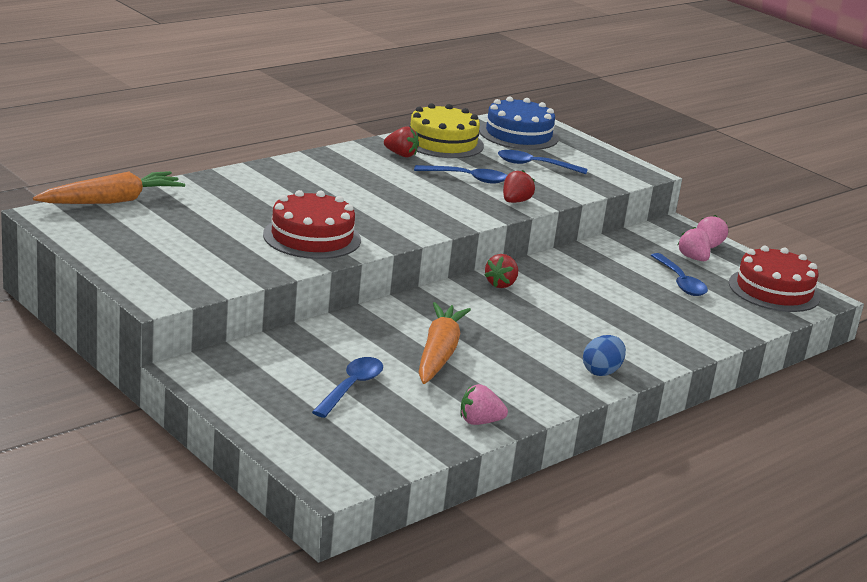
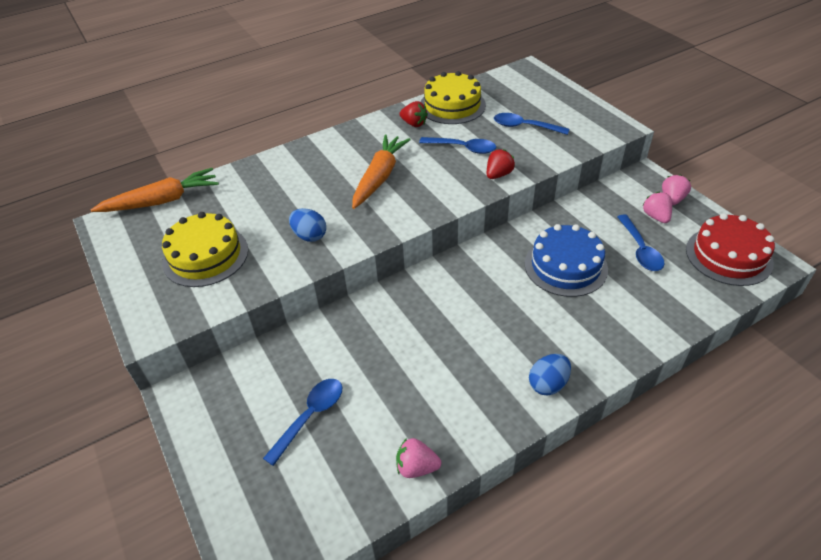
camera: 15 degrees right, 20 degrees up
red cake [263,190,361,259] -> blue egg [289,208,326,242]
orange carrot [419,302,471,384] -> orange carrot moved to [352,134,411,209]
blue cake [479,97,559,150] -> blue cake moved to [525,224,608,297]
red strawberry [484,254,518,288] -> none
none -> yellow cake [162,212,248,287]

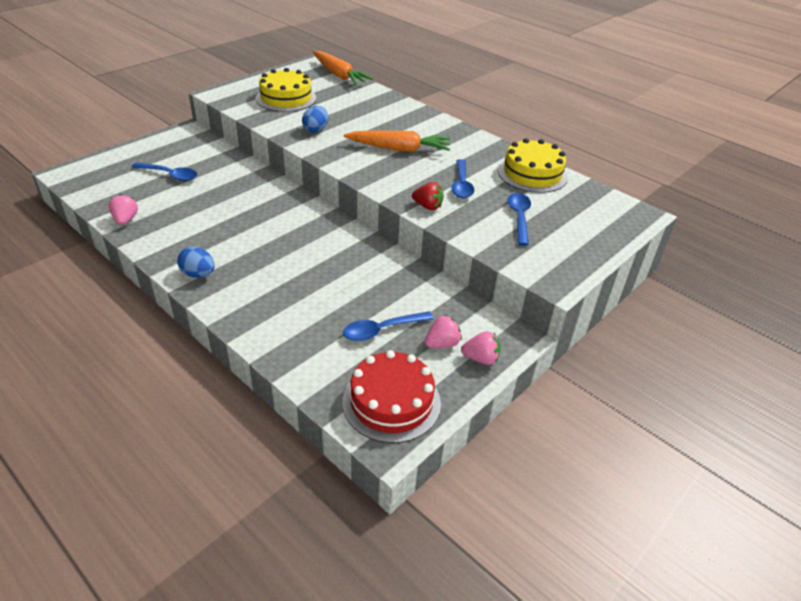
camera: 70 degrees right, 5 degrees down
red strawberry [400,101,428,127] -> none
blue cake [525,224,608,297] -> none

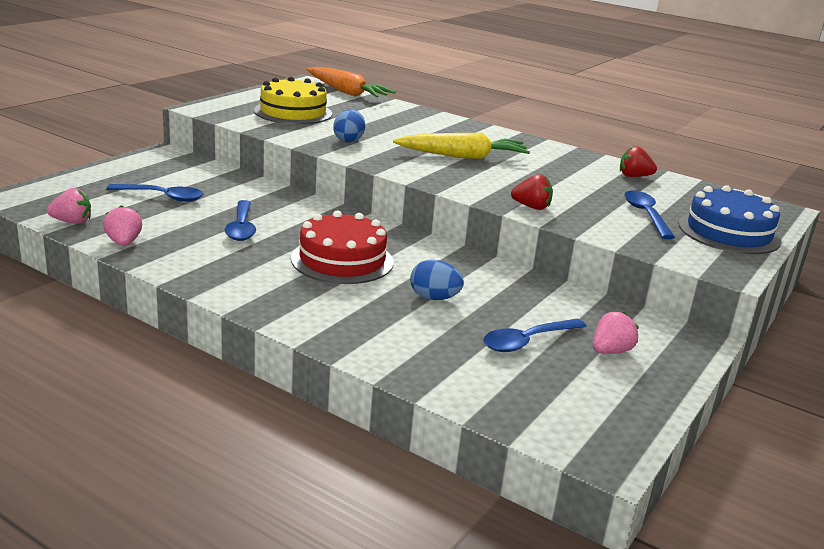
camera: 10 degrees left, 15 degrees down
blue egg [177,247,215,278] -> blue egg moved to [410,259,464,300]
red cake [342,350,441,443] -> red cake moved to [291,211,394,284]
orange carrot [344,130,450,152] -> yellow carrot [393,133,530,159]
blue spoon [451,159,474,198] -> blue spoon moved to [224,200,256,241]
pink strawberry [461,331,501,365] -> pink strawberry moved to [47,188,91,224]
yellow cake [498,138,568,193] -> red strawberry [620,146,657,177]
none -> blue cake [679,185,782,254]

